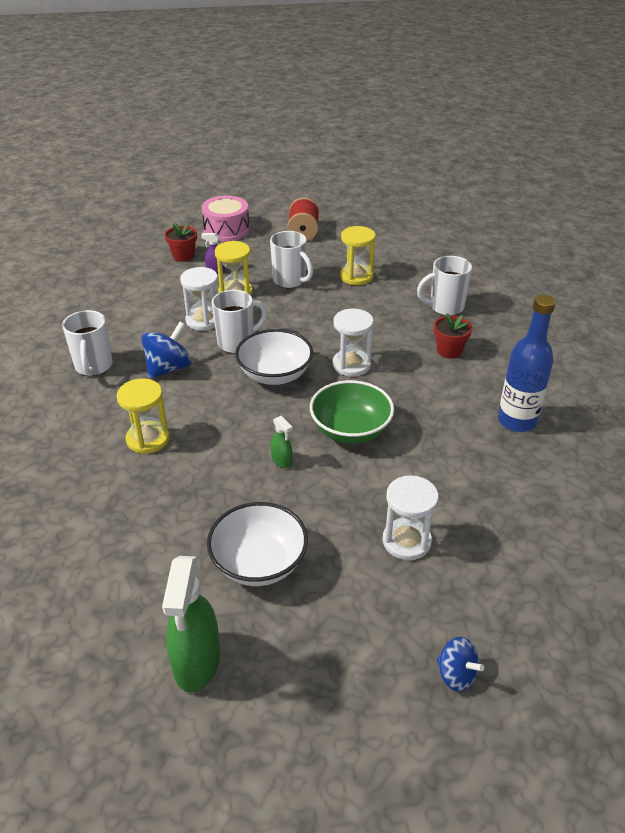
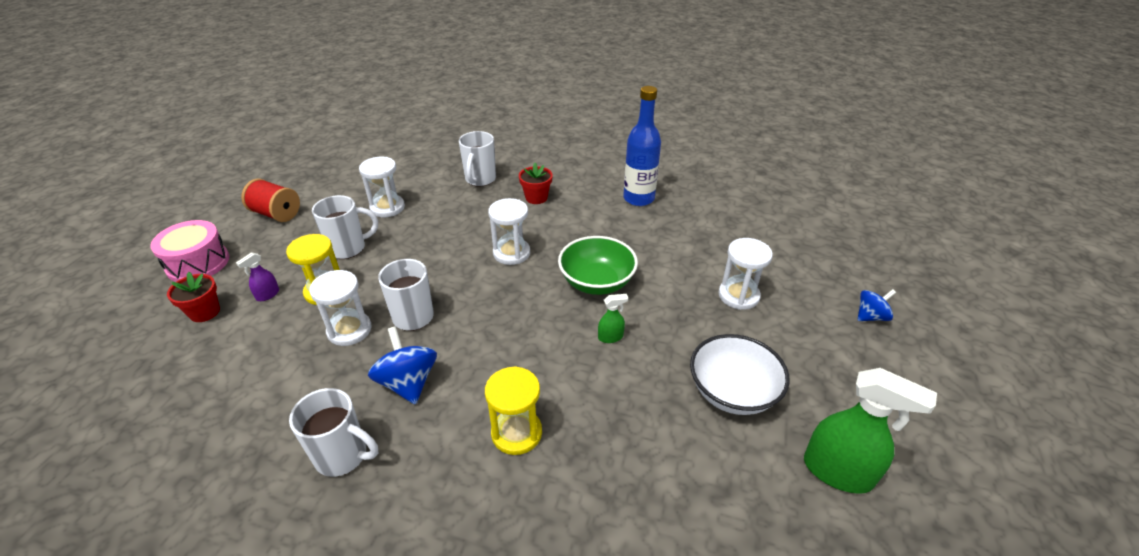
camera: 65 degrees left, 0 degrees up
white bowl [235,329,313,385] -> none
yellow hourglass [340,226,376,285] -> white hourglass [359,157,405,217]

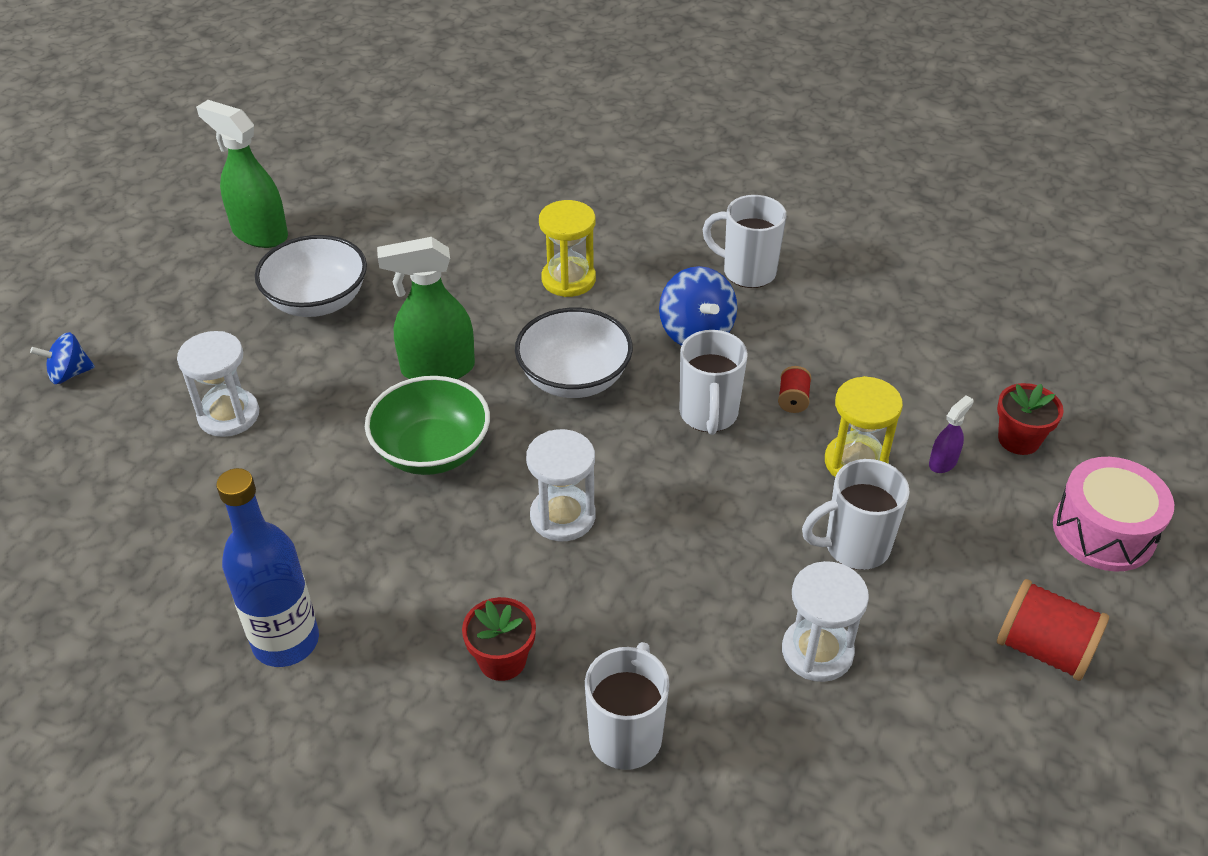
camera: 175 degrees left, 5 degrees up
white hourglass [309,270,372,346] -> red spool [778,366,811,413]
green spray bottle [598,294,628,343] -> green spray bottle [377,237,475,379], size x2.13
none -> white bowl [515,308,633,398]

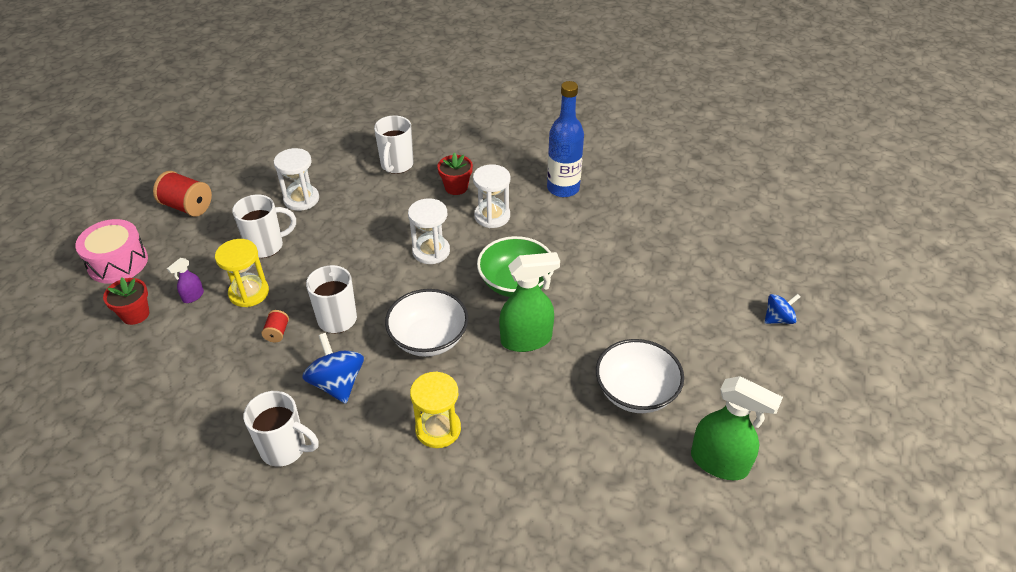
camera: 175 degrees right, 0 degrees up
white hourglass [177,331,259,437] -> white hourglass moved to [473,164,510,228]

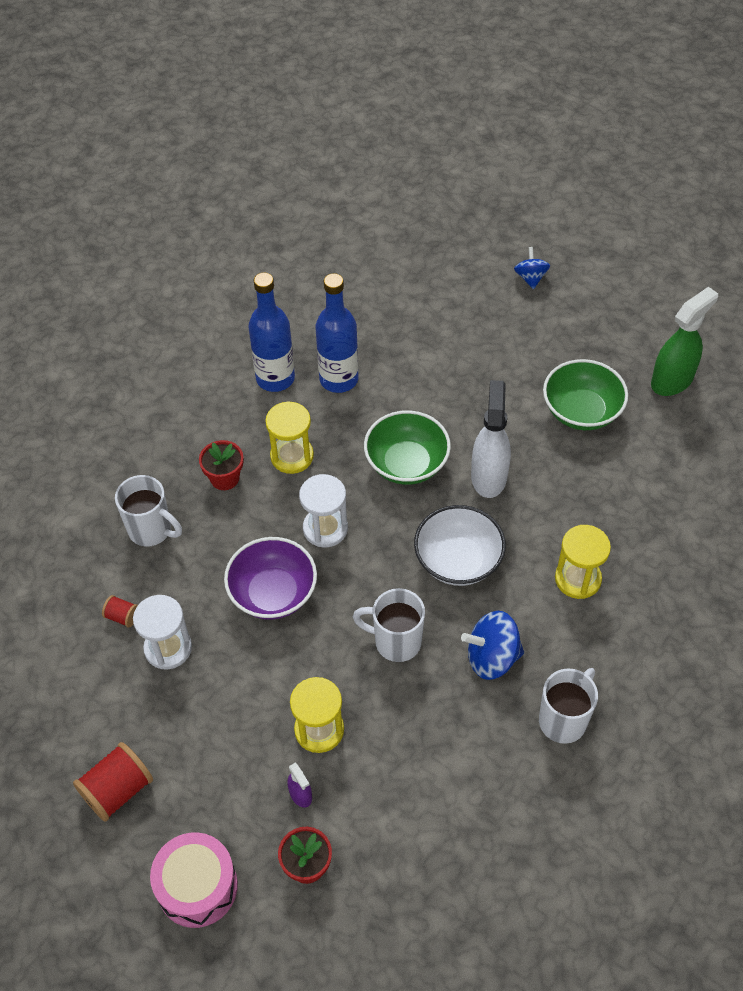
camera: 70 degrees left, 10 degrees up
white mug [232,195,296,258] -> none
red spool [261,310,289,343] -> red spool moved to [102,595,138,627]
white hourglass [473,164,510,228] -> yellow hourglass [265,401,314,474]
green spray bottle [499,252,560,352] -> white spray bottle [471,380,511,498]
white bowl [596,339,684,413] -> green bowl [543,359,628,430]
none -> purple bowl [224,537,317,620]
none -> blue bottle [315,273,358,393]

